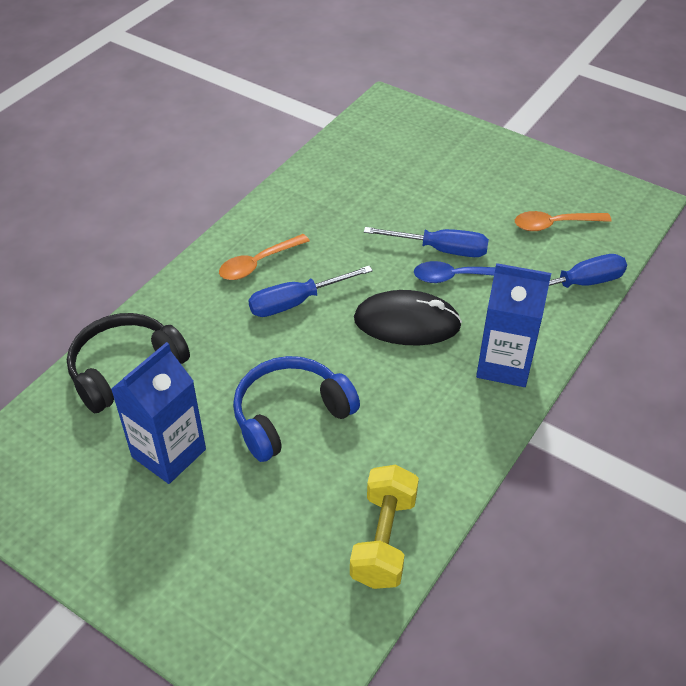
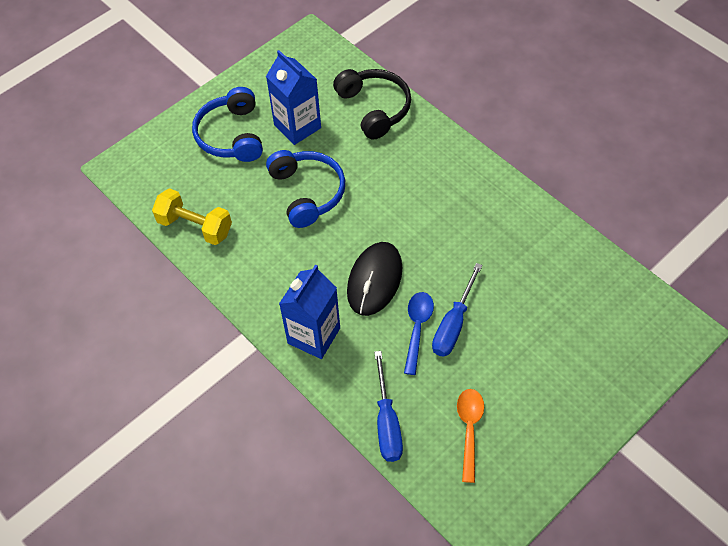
camera: 105 degrees right, 10 degrees up
orange spoon [219,234,310,280] -> none
blue screwdriver [248,266,373,317] -> none
none -> blue headphones [192,87,263,162]

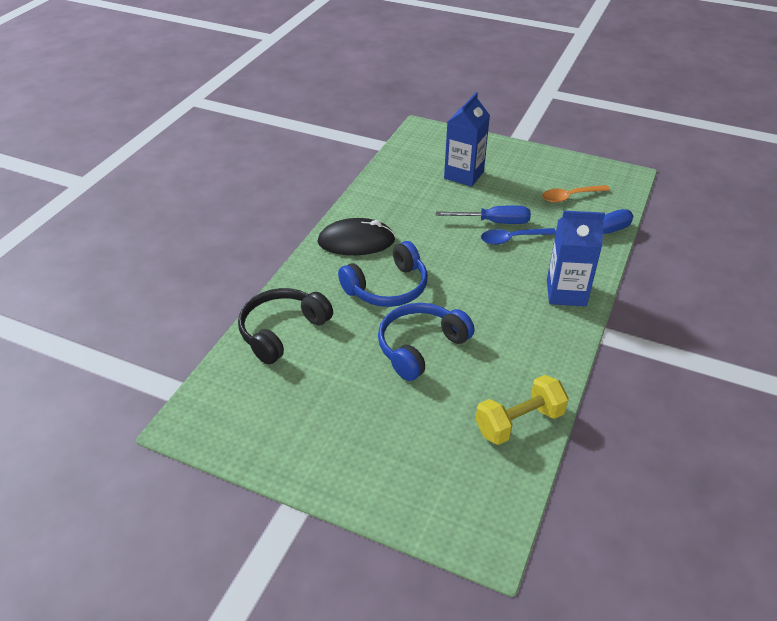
camera: 115 degrees left, 15 degrees down
yellow dumbbell [152,188,232,245] -> yellow dumbbell turned 60 degrees clockwise [475,375,569,445]
blue headphones [192,87,263,162] -> blue headphones moved to [338,241,428,307]
blue carton [266,50,321,145] -> blue carton moved to [444,92,490,187]
black mouse [347,242,403,316] -> black mouse moved to [317,218,395,255]

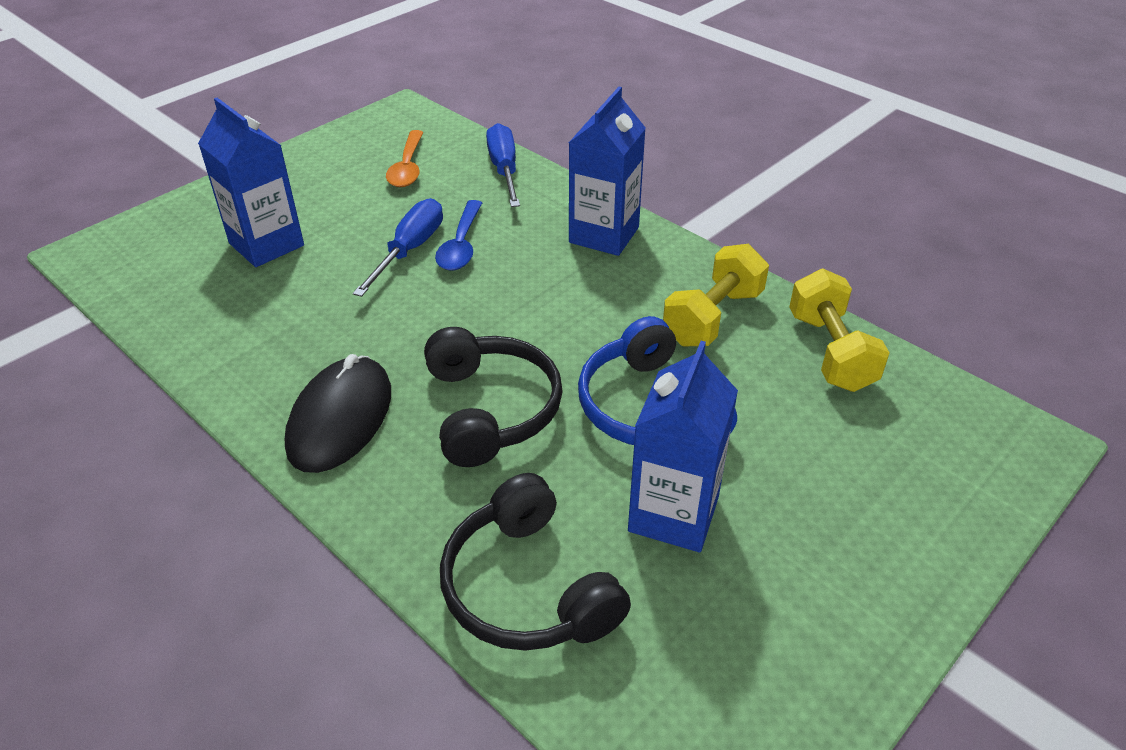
camera: 70 degrees left, 0 degrees up
blue headphones [338,241,428,307] -> black headphones [424,327,563,467]
none -> blue carton [628,341,738,552]
none -> yellow dumbbell [663,244,769,346]

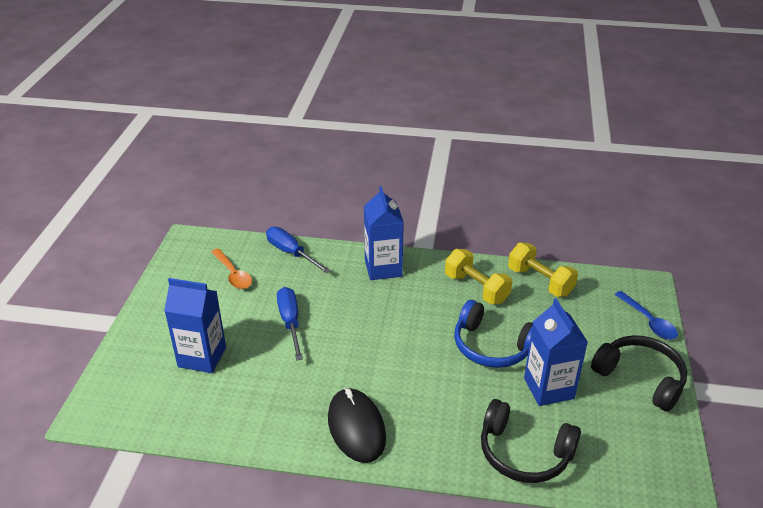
camera: 35 degrees left, 5 degrees down
black headphones [424,327,563,467] -> black headphones moved to [591,335,687,412]
blue spoon [435,200,482,271] -> blue spoon moved to [614,291,678,340]
yellow dumbbell [663,244,769,346] -> yellow dumbbell turned 45 degrees counterclockwise [445,249,512,304]

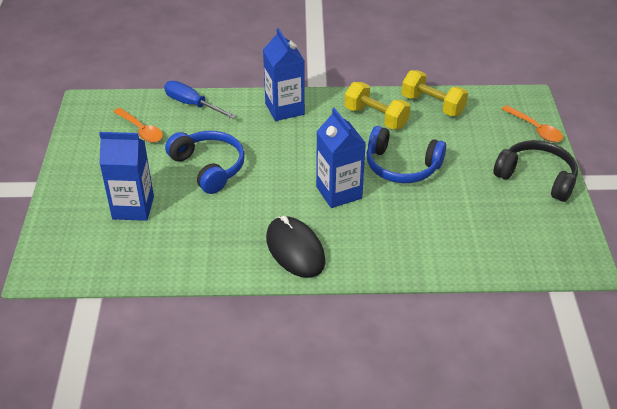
camera: 10 degrees left, 5 degrees up
blue screwdriver [277,287,303,360] -> blue headphones [165,131,245,194]
black headphones [481,399,581,483] -> none
blue carton [524,298,588,406] -> blue carton moved to [316,108,366,208]
blue spoon [614,291,678,340] -> orange spoon [502,105,563,142]

